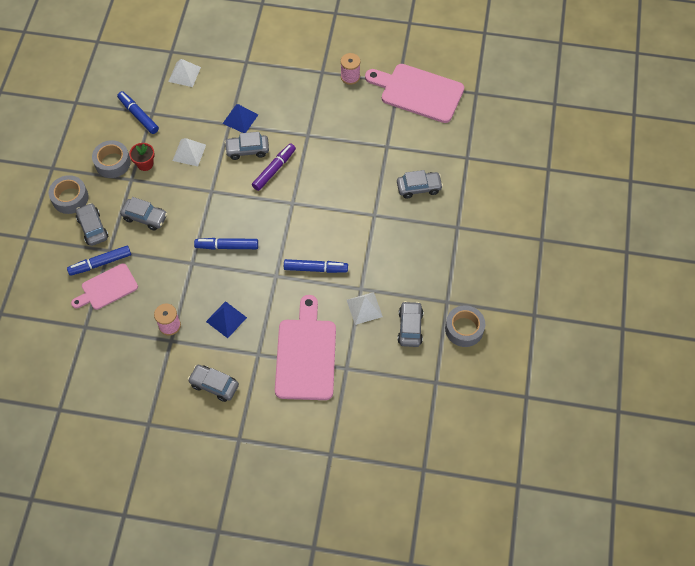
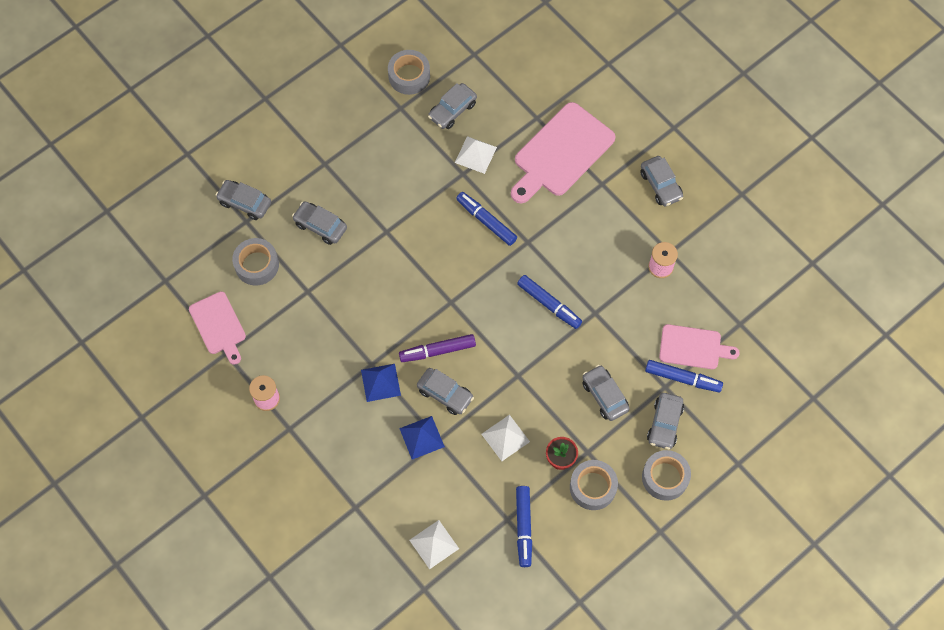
camera: 140 degrees left, 5 degrees up
blue pyramid [206,301,247,338] -> blue pyramid moved to [361,364,401,402]
pink cutting board [365,64,464,123] -> pink cutting board [189,292,246,365], size x0.60
none -> grey car [216,180,271,220]
none -> grey tape [232,238,279,286]

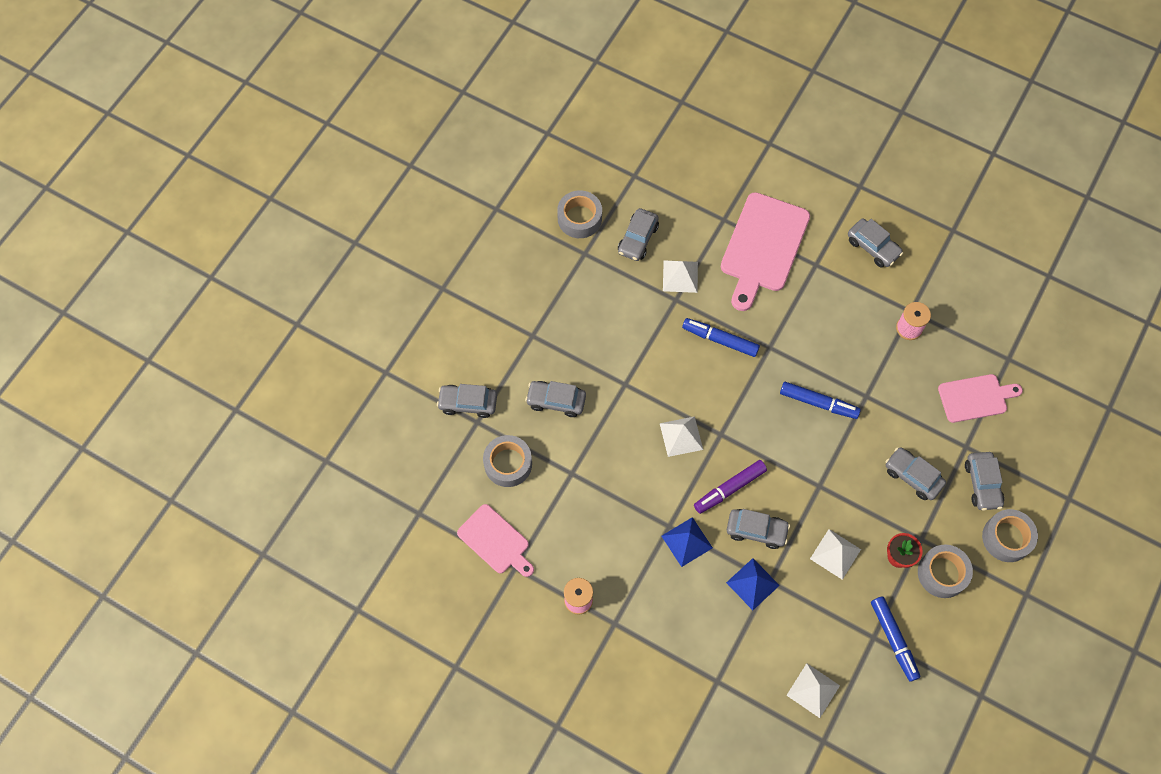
camera: 20 degrees left, 0 degrees up
blue marker [645,360,723,392] -> none
none -> white pyramid [660,416,703,457]

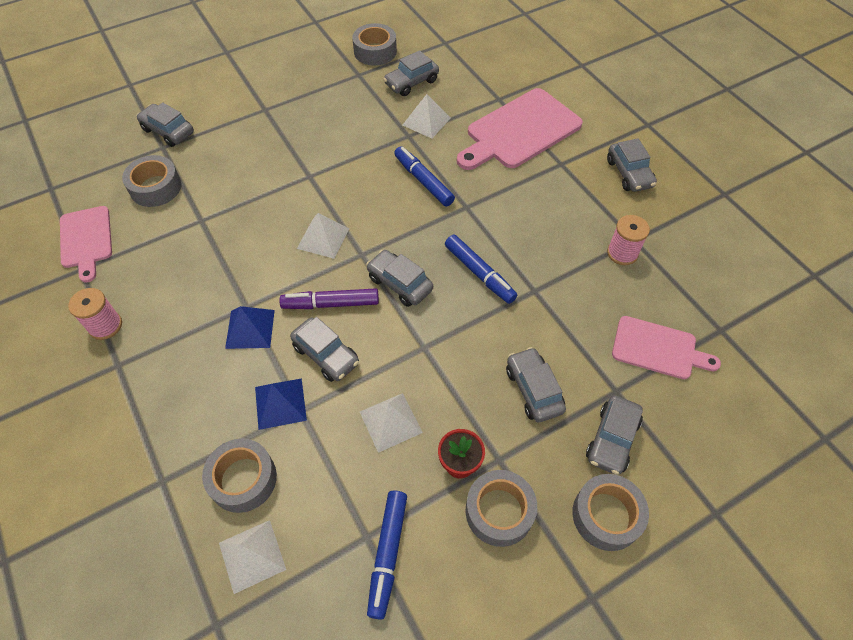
camera: 30 degrees right, 10 degrees down
grey car [525,381,586,417] -> grey car moved to [366,250,433,307]
none -> grey tape [202,439,277,513]

